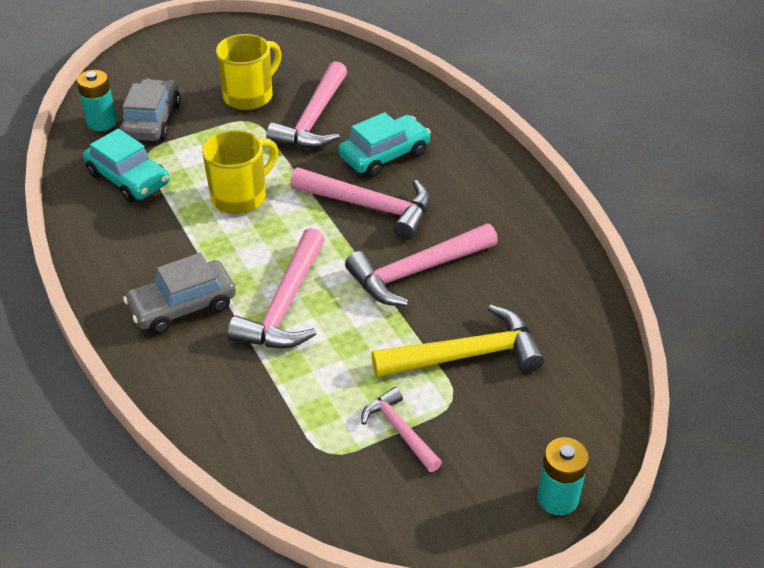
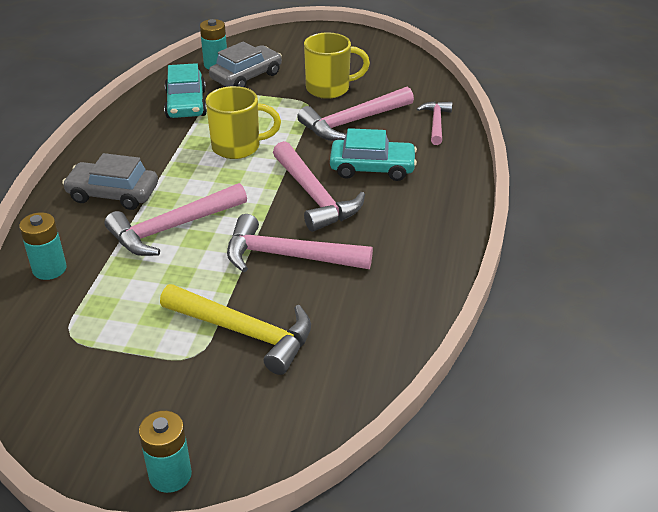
camera: 40 degrees right, 5 degrees down
pink hammer [361,387,442,472] -> pink hammer moved to [417,101,452,145]
none -> turquoise battery [19,212,67,280]

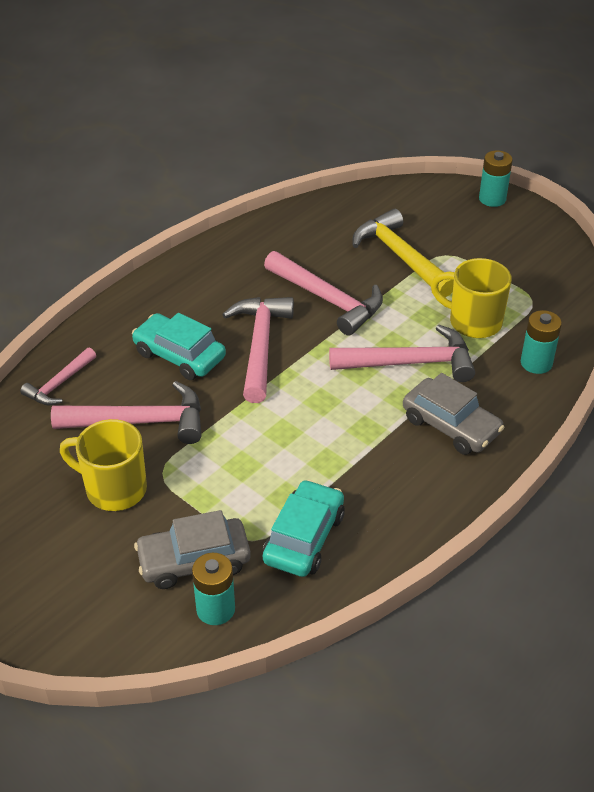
camera: 150 degrees left, 5 degrees up
yellow mug [206,86,281,159] -> yellow mug moved to [431,258,512,338]

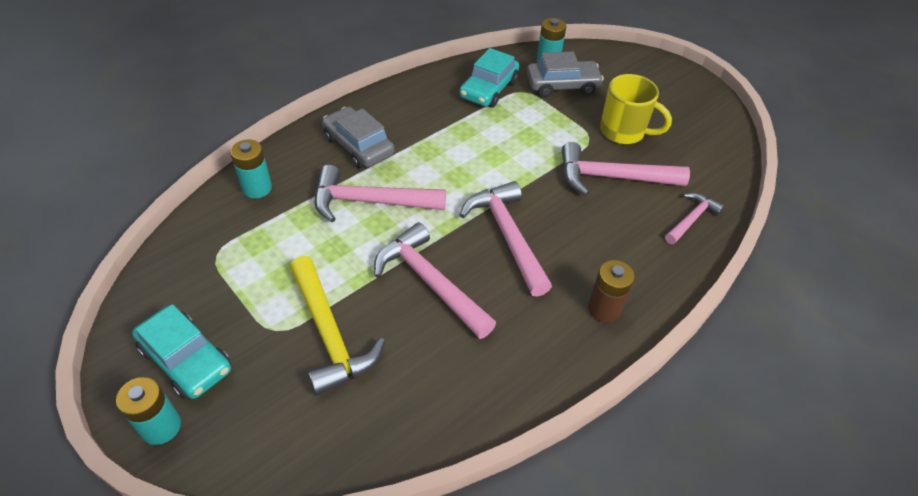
camera: 175 degrees left, 5 degrees up
turquoise car [132,313,226,380] -> turquoise car moved to [132,304,231,399]
pink hammer [222,297,294,403] -> pink hammer turned 150 degrees clockwise [460,181,552,297]
yellow mug [431,258,512,338] -> none
none -> brown battery [588,260,635,323]

